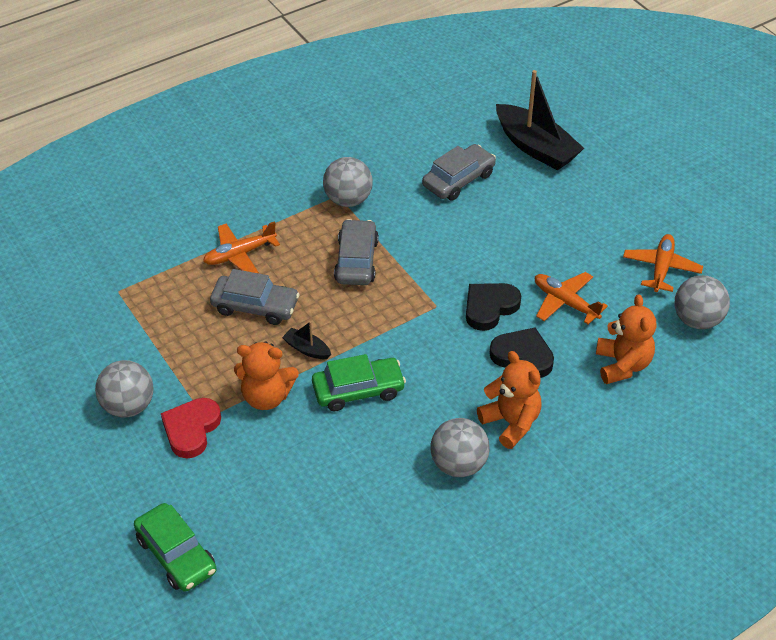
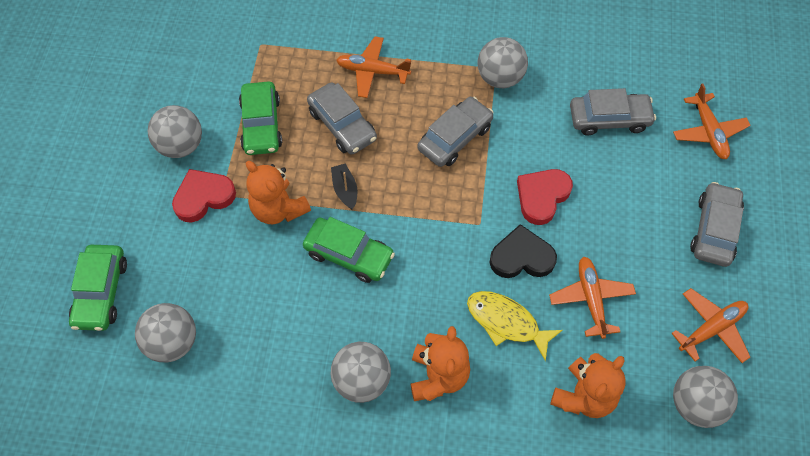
camera: 40 degrees right, 15 degrees up
black heart [489,327,554,378] -> yellow fish [467,291,562,361]
black boat [496,70,584,170] -> orange plane [673,83,751,159]
none -> grey ball [135,303,196,362]
none -> green car [239,81,282,155]
none -> red heart [517,169,573,225]
none -> grey car [690,182,744,267]

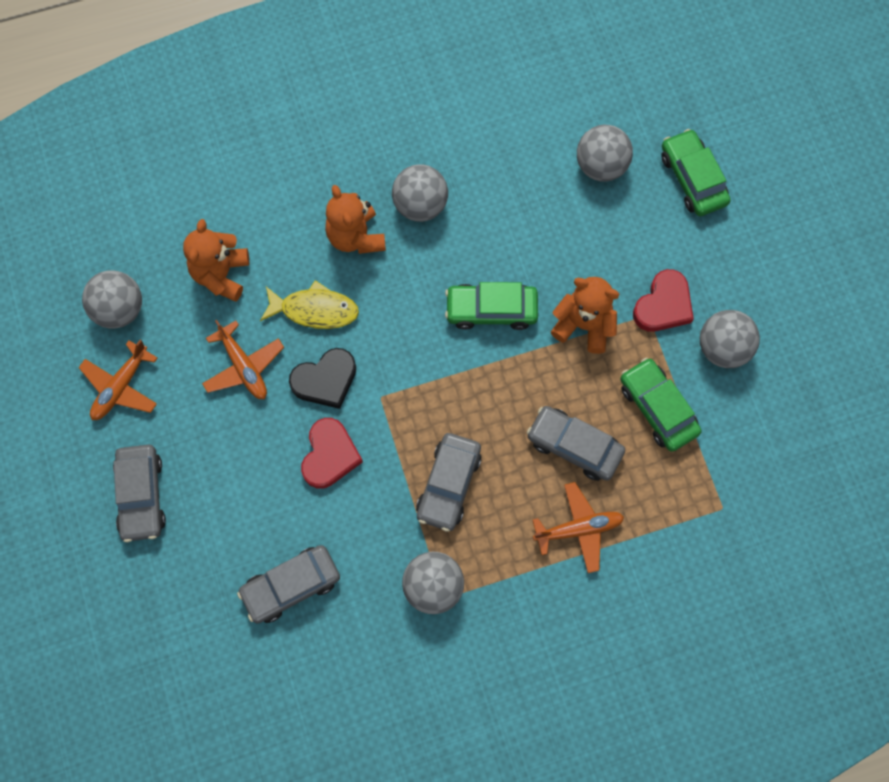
camera: 155 degrees right, 10 degrees up
black boat [331,163,357,209] -> none
orange plane [673,83,751,159] -> none

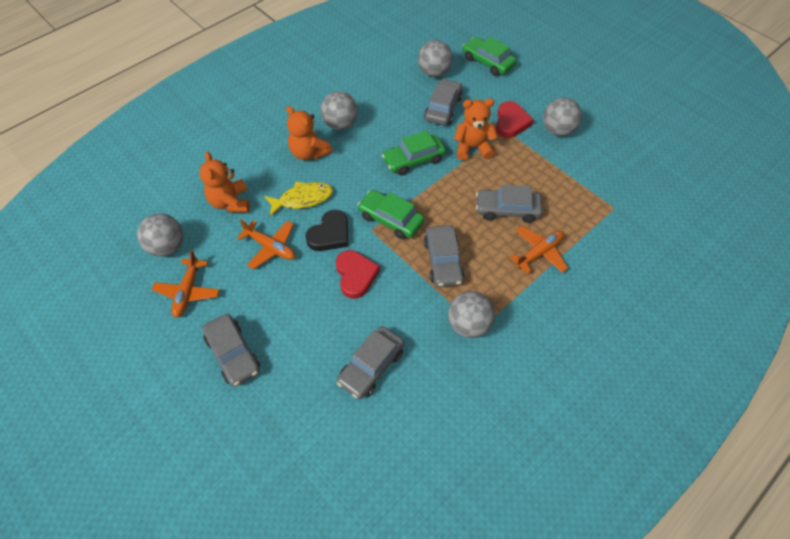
camera: 25 degrees left, 15 degrees down
green car [620,358,702,451] -> green car moved to [358,190,424,239]
none -> grey car [424,79,463,126]

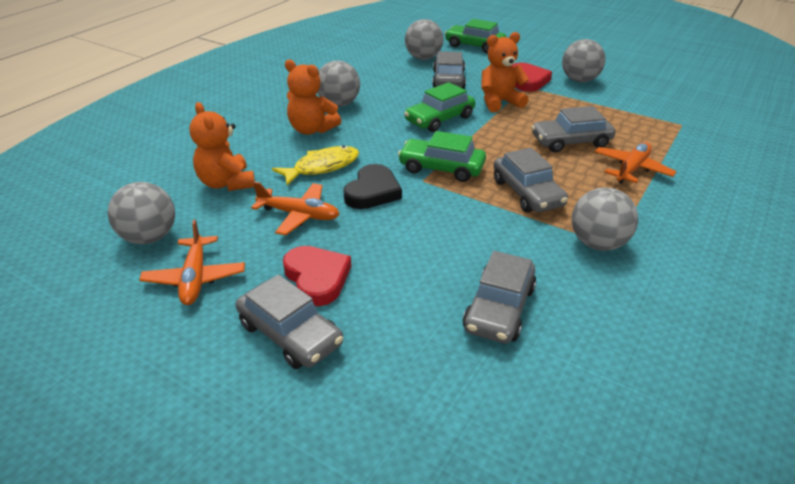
camera: 15 degrees left, 20 degrees down
red heart [336,250,380,299] -> red heart moved to [283,246,351,306]

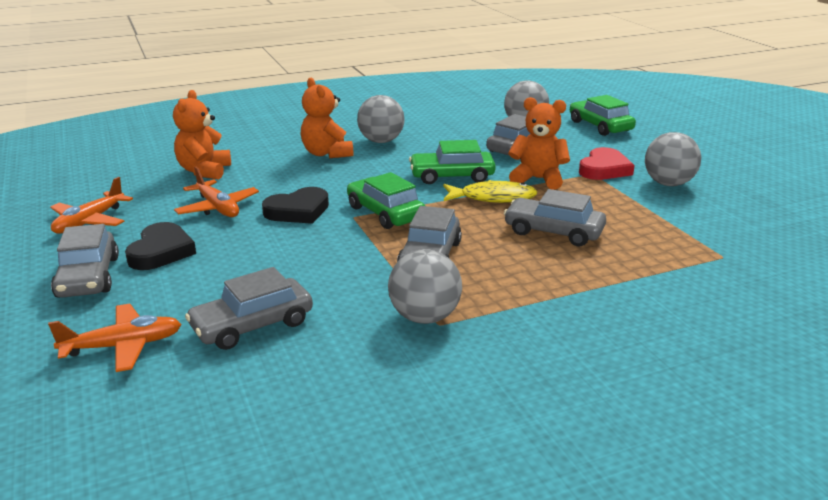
camera: 35 degrees right, 10 degrees down
grey ball [107,182,175,244] -> none
yellow fish [272,146,359,186] -> yellow fish moved to [443,180,537,203]
red heart [283,246,351,306] -> black heart [125,222,196,270]
orange plane [595,142,676,184] -> orange plane moved to [48,304,181,372]

